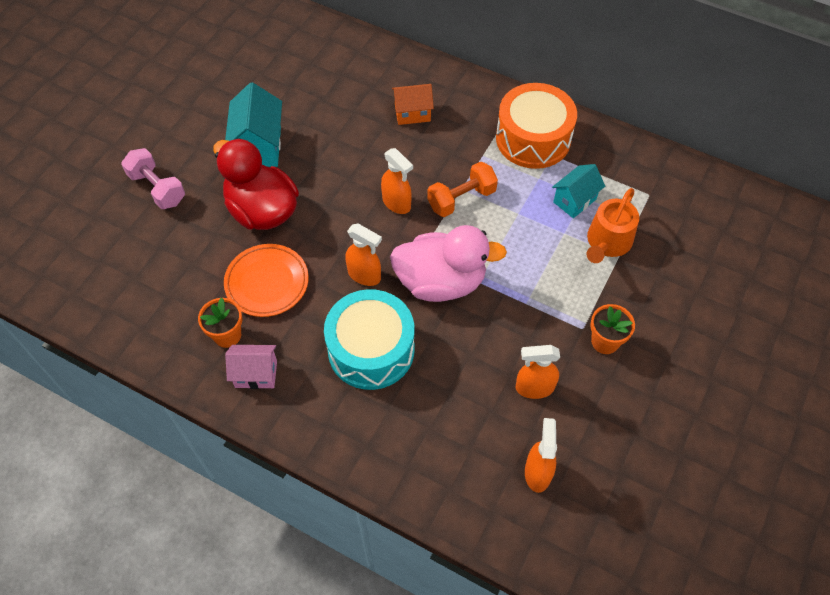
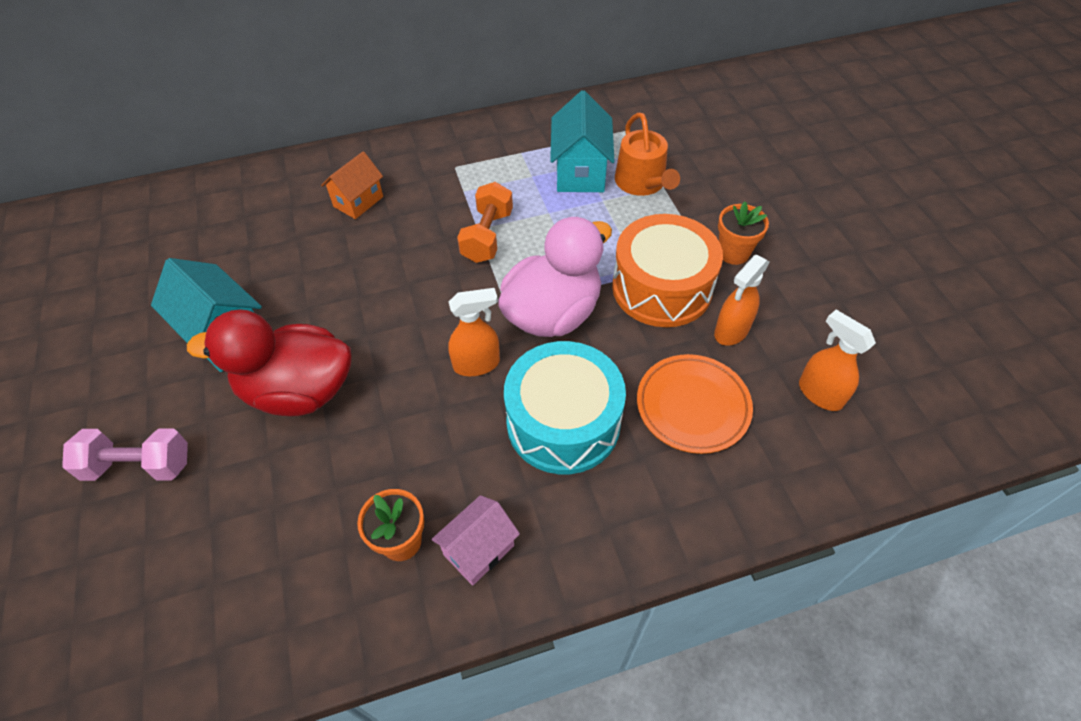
camera: 45 degrees left, 5 degrees down
orange plate [224,244,309,317] -> orange plate moved to [637,354,753,454]
orange spray bottle [381,148,413,214] -> none
orange drum [496,83,577,169] -> orange drum moved to [612,214,723,327]
turquoise house [552,164,605,218] -> turquoise house [550,90,615,192], size x1.53

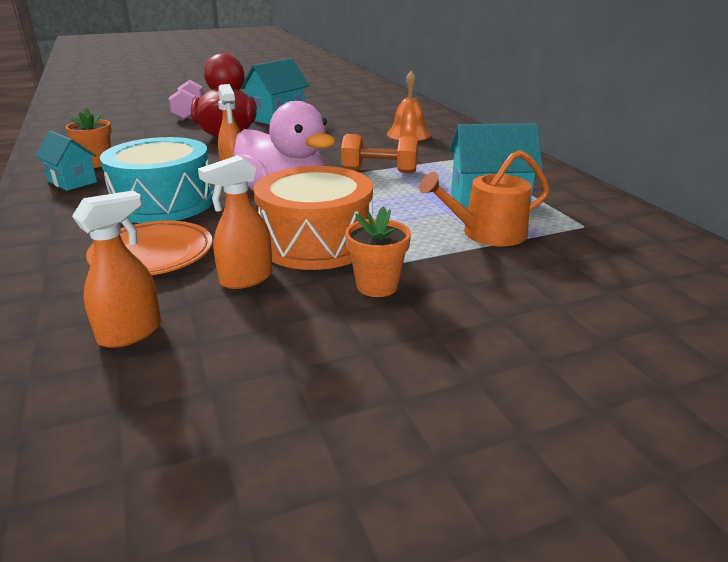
camera: 85 degrees right, 25 degrees down
orange house [321,151,383,219] -> orange bell [387,71,431,141]
pink house [431,495,520,586] -> turquoise house [35,131,97,191]
orange spray bottle [714,255,770,346] -> orange spray bottle turned 75 degrees counterclockwise [198,155,272,289]

